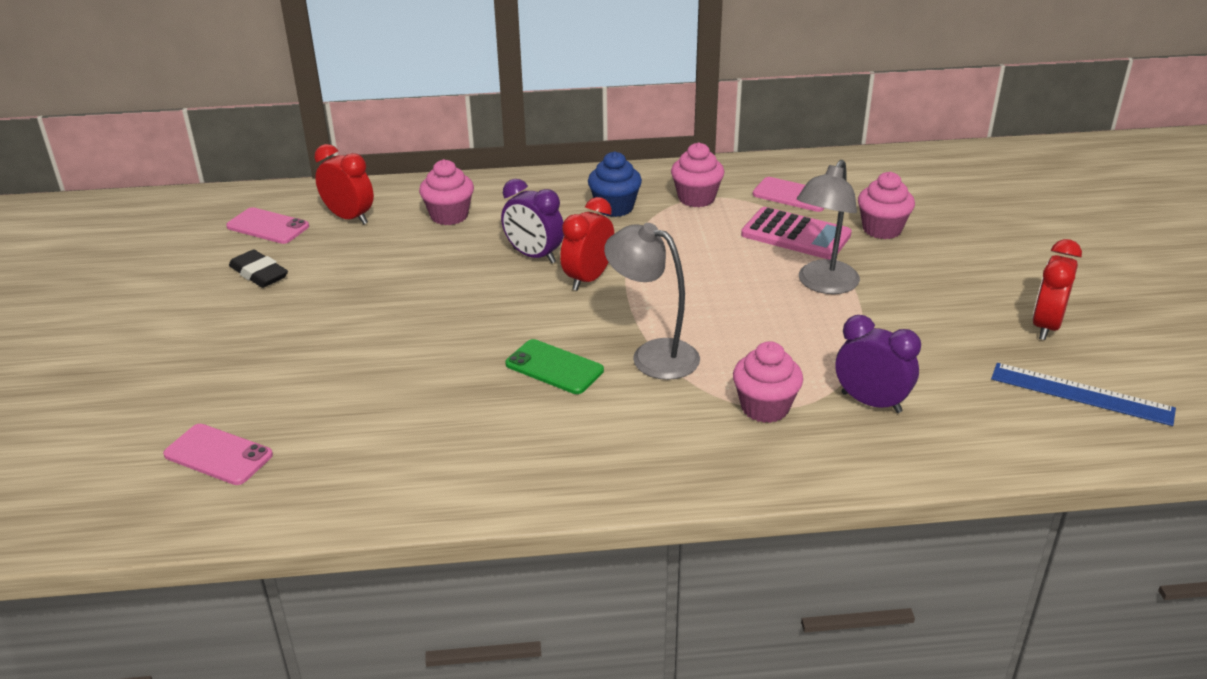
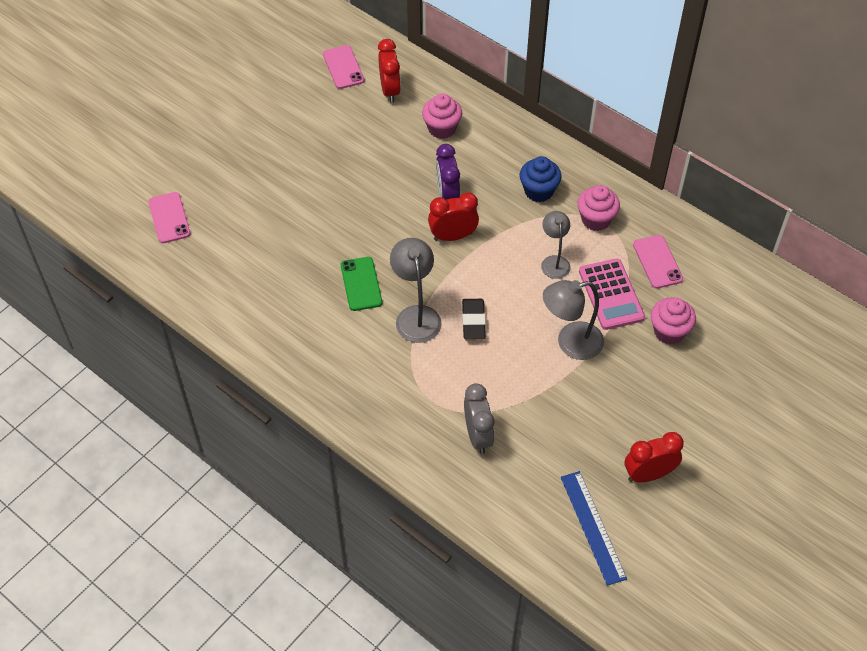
camera: 45 degrees right, 20 degrees up
black eraser [229,249,288,288] -> black eraser moved to [462,299,486,340]
pink cupcake [733,341,803,423] -> none
purple clock [836,315,921,413] -> grey clock [464,383,495,454]
none -> grey lamp [541,211,571,279]

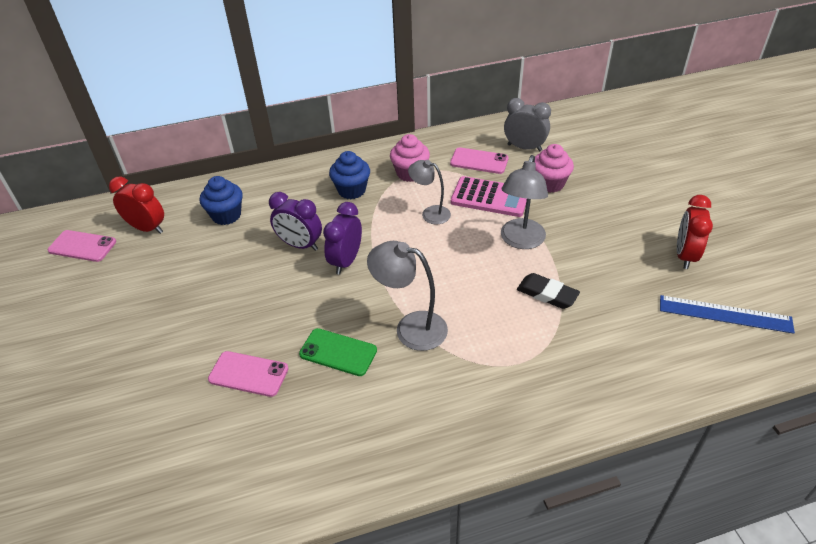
camera: 55 degrees left, 10 degrees down
pink phone [148,192,191,243] -> pink phone moved to [208,351,289,397]
pink cupcake [422,94,462,139] -> blue cupcake [200,176,243,225]
red clock [428,192,479,241] -> purple clock [323,202,362,274]
black eraser [462,299,486,340] -> black eraser moved to [517,273,580,309]
grey clock [464,383,495,454] -> grey clock moved to [504,98,551,151]

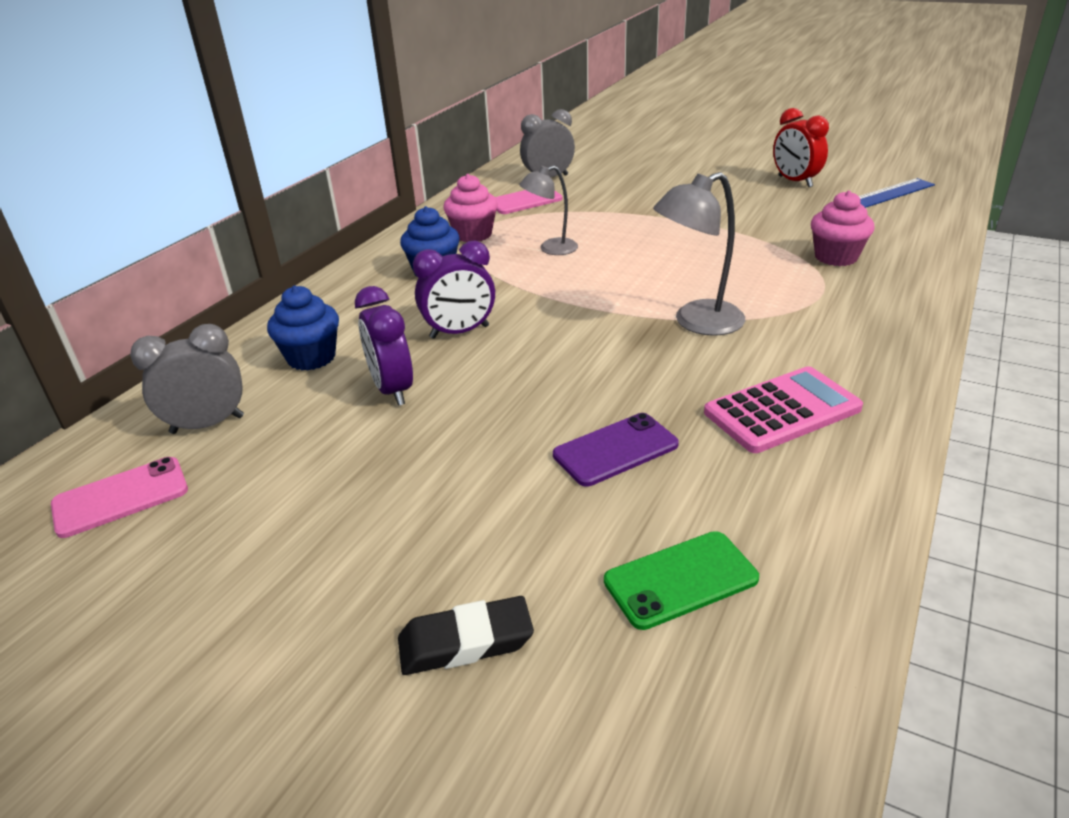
camera: 45 degrees left, 10 degrees down
red clock [109,176,164,234] -> grey clock [130,324,244,434]
pink phone [208,351,289,397] -> purple phone [553,413,679,487]
green phone [299,328,377,376] -> green phone moved to [604,531,759,630]
purple clock [323,202,362,274] -> purple clock moved to [355,286,413,406]
pink calculator [451,176,527,217] -> pink calculator moved to [704,366,863,453]
grey lamp [501,155,548,249] -> none
black eraser [517,273,580,309] -> black eraser moved to [398,596,534,675]
pink cupcake [535,144,574,193] -> pink cupcake moved to [811,190,875,266]

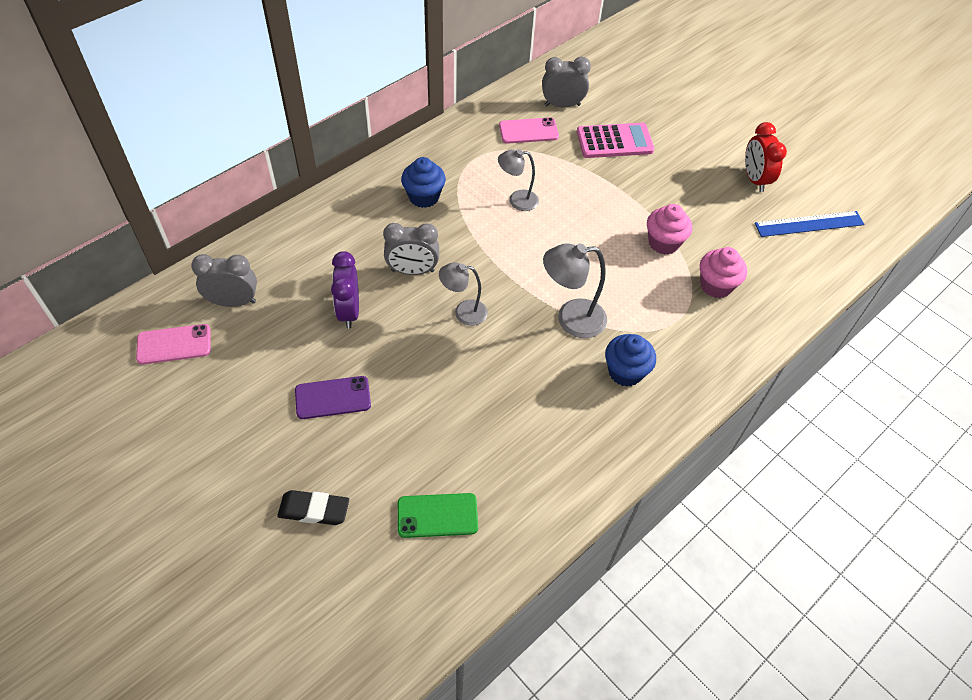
camera: 15 degrees right, 20 degrees up
blue cupcake [267,286,339,371] -> blue cupcake moved to [605,334,656,387]
purple clock [413,241,495,339] -> grey clock [383,223,439,275]
pink cupcake [443,174,498,242] -> pink cupcake moved to [647,204,692,255]
purple phone [553,413,679,487] -> purple phone moved to [295,376,371,419]
pink calculator [704,366,863,453] -> pink calculator moved to [577,123,654,158]
none -> grey lamp [439,262,488,326]

